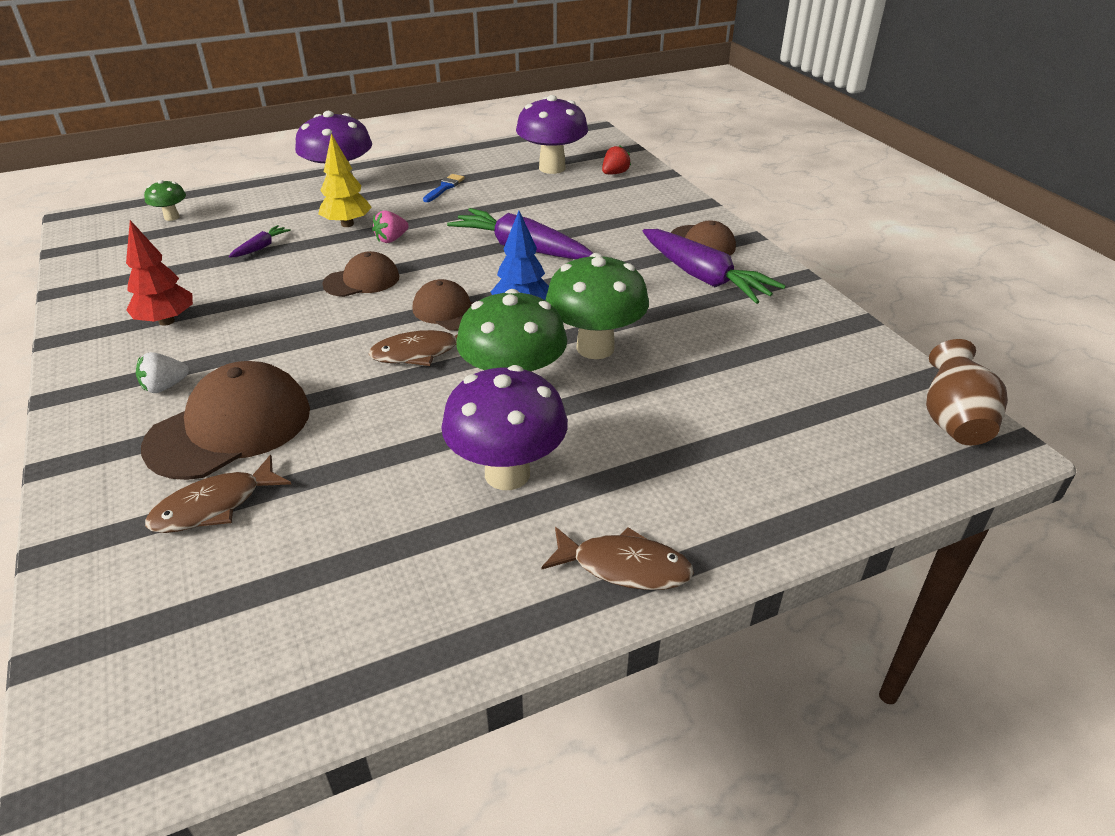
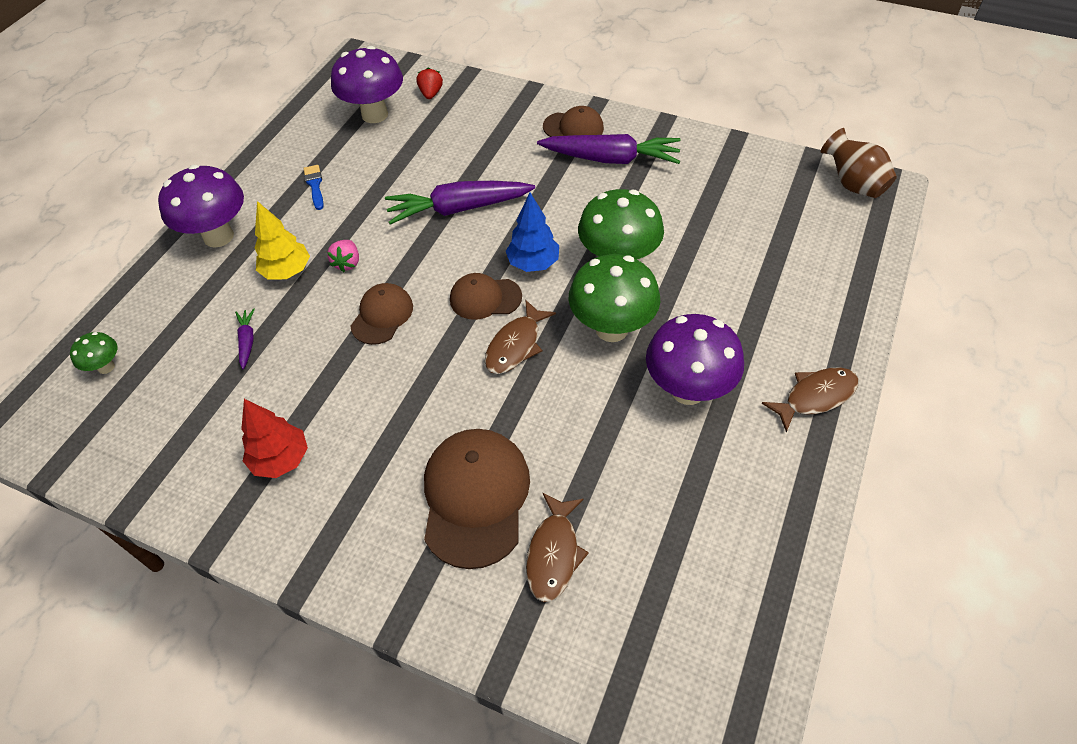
camera: 40 degrees left, 15 degrees up
white strawberry [136,352,189,393] -> none

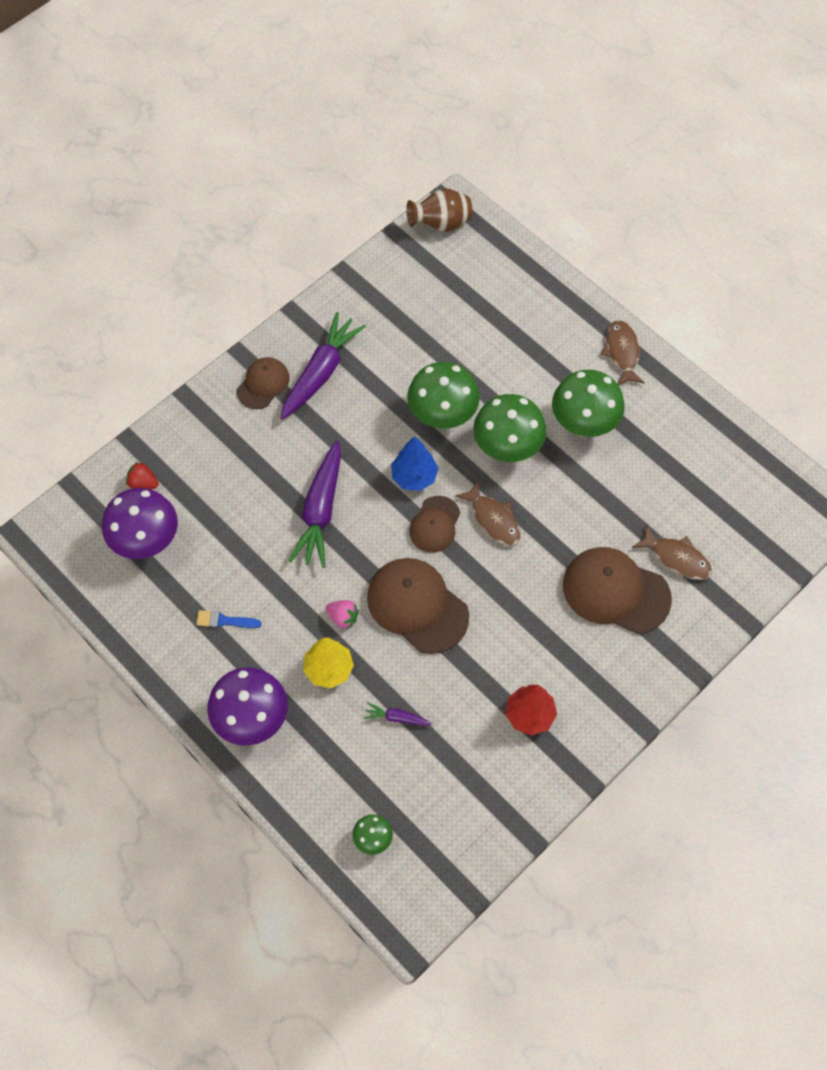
camera: 70 degrees left, 10 degrees up
brown cap [351,283,413,345] -> brown cap [367,558,469,654], size x1.71
purple mushroom [646,314,744,405] -> green mushroom [552,370,625,437]

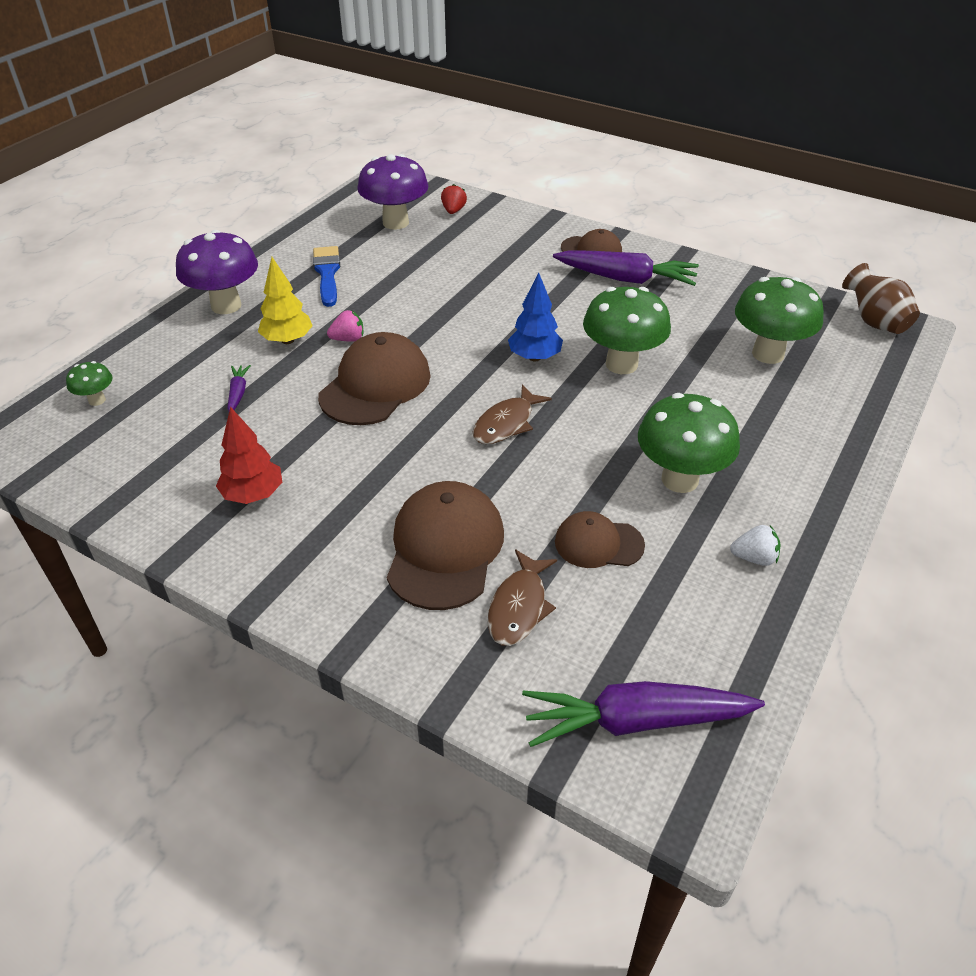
camera: 75 degrees right, 20 degrees down
blue brush [196,610,261,628] -> blue brush [313,246,340,307], size x1.63
purple carrot [289,440,341,568] -> purple carrot moved to [522,681,765,747]
pink strawberry [326,600,359,629] -> pink strawberry turned 120 degrees counterclockwise [327,310,363,342]
brown cap [409,496,460,553] -> brown cap moved to [555,511,645,568]
green mushroom [473,394,546,462] -> green mushroom moved to [735,277,824,364]
brown fish [601,320,645,385] -> none
none -> white strawberry [730,525,781,566]

